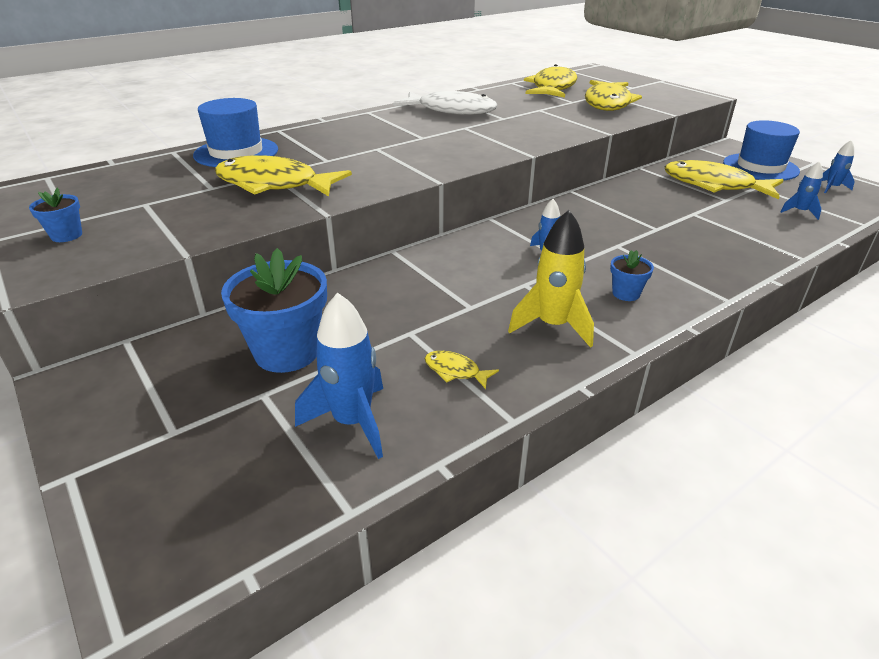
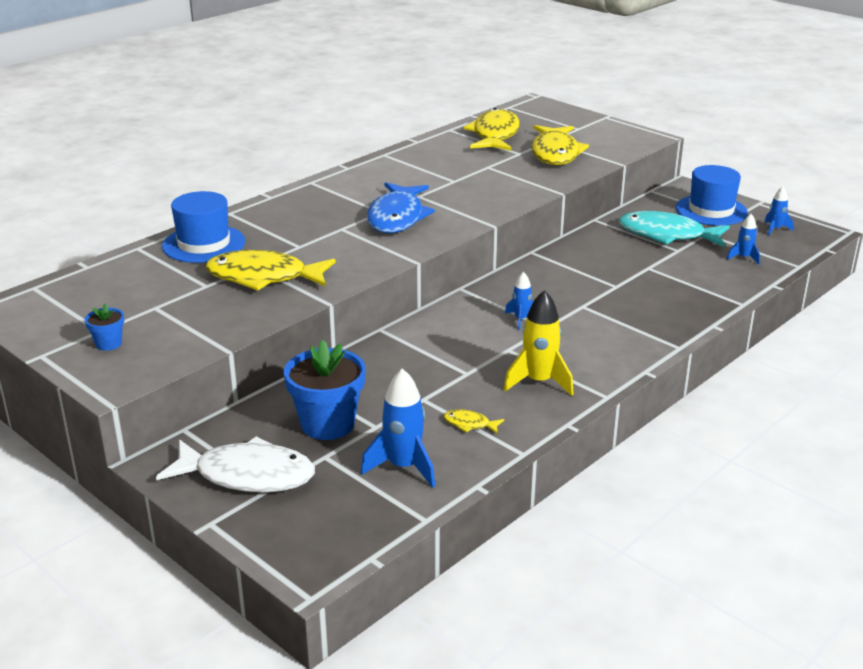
camera: 10 degrees left, 5 degrees down
white fish [393,91,497,115] -> white fish moved to [156,436,315,492]
blue flower pot [610,250,654,301] -> none
yellow fish [665,160,783,199] -> turquoise fish [619,211,730,247]
none -> blue fish [367,182,435,233]

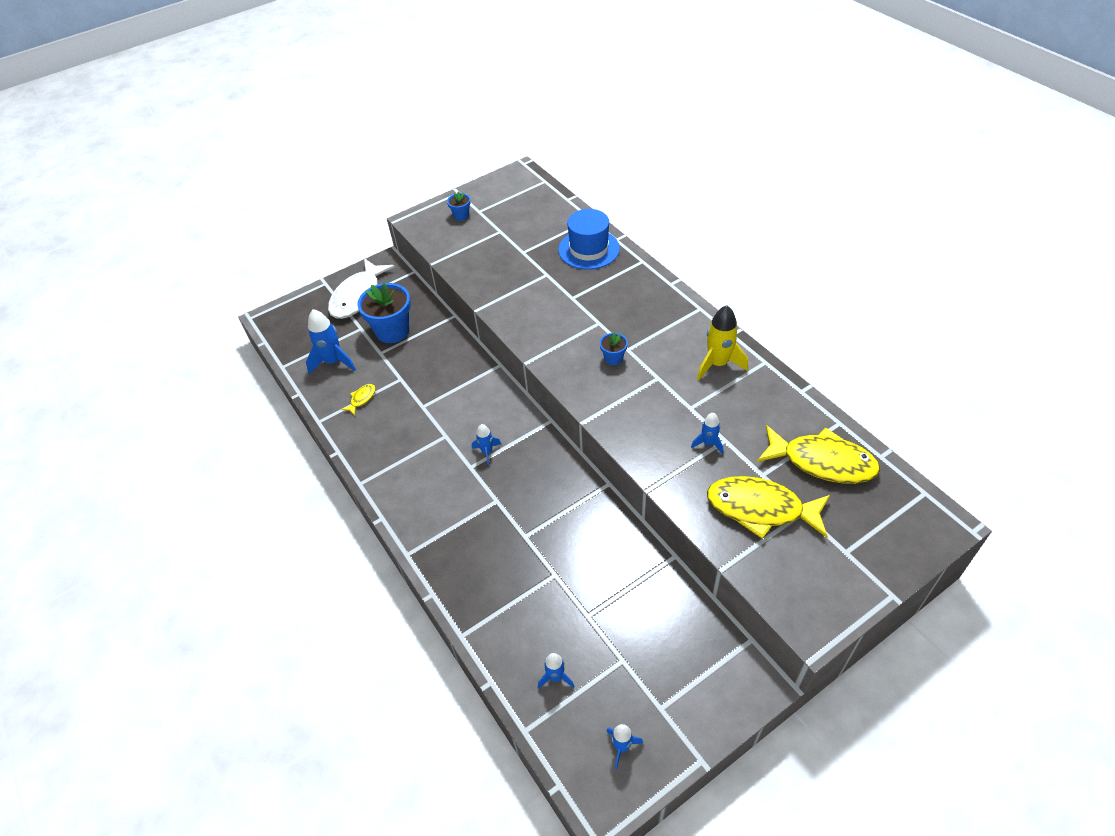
camera: 105 degrees right, 20 degrees up
yellow fish [206,250,336,291] -> none
blue fish [367,182,435,233] -> blue flower pot [600,333,628,365]
yellow rocket [504,290,574,396] -> yellow rocket moved to [697,305,748,380]
turquoise fish [619,211,730,247] -> none
blue hat [676,165,748,226] -> none
none -> blue rocket [691,413,723,454]

